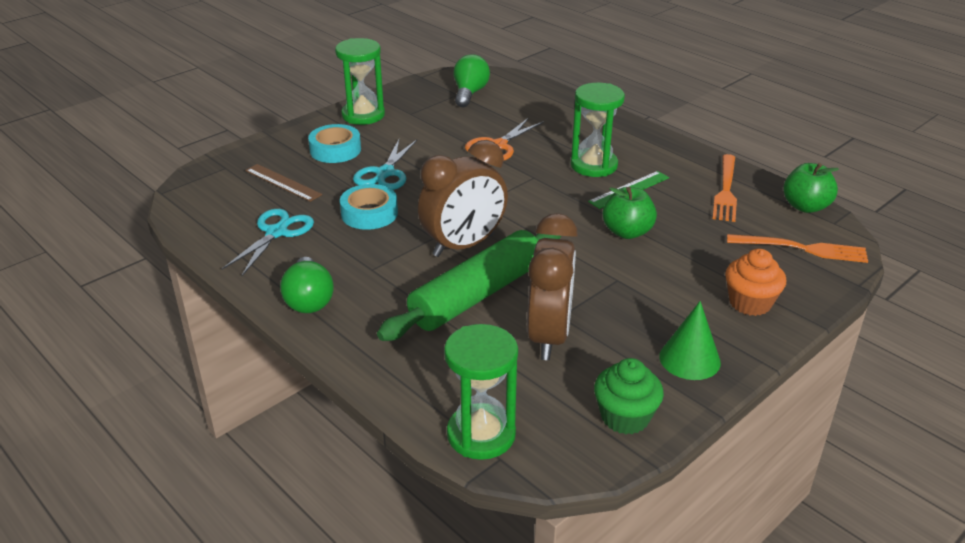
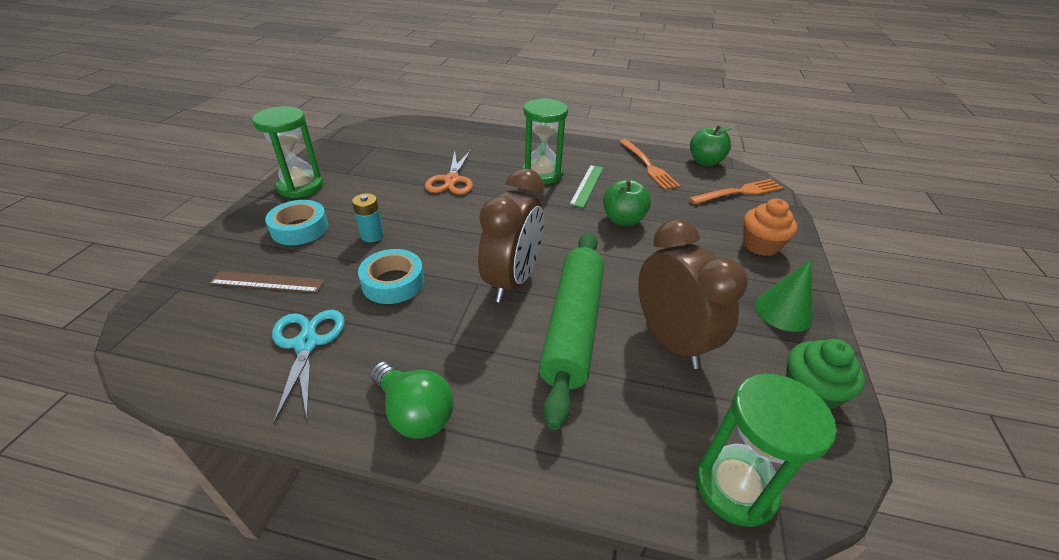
camera: 35 degrees left, 5 degrees up
turquoise scissors [353,139,417,190] -> turquoise battery [352,193,384,242]
green light bulb [454,54,490,107] -> none

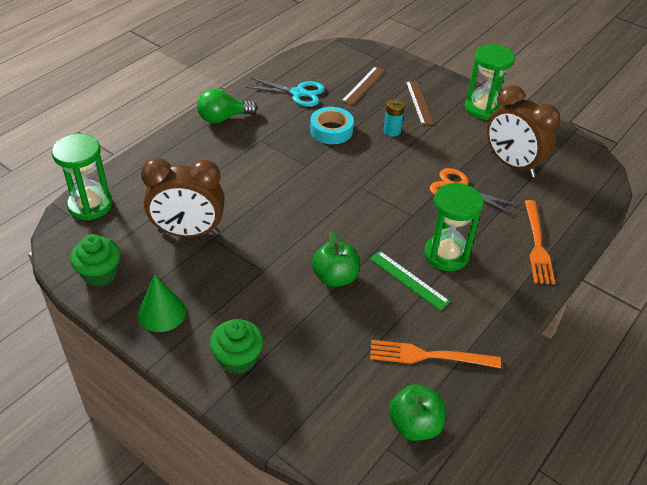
camera: 115 degrees right, 5 degrees up
turquoise tape [265,200,329,245] -> brown ruler [406,81,434,125]
brown clock [478,168,544,303] -> brown clock moved to [487,85,560,177]
green rolling pin [539,232,604,430] -> none
orange fork [689,179,783,204] -> orange fork moved to [525,200,555,284]
orange cupcake [743,199,797,256] -> green cupcake [210,319,263,374]

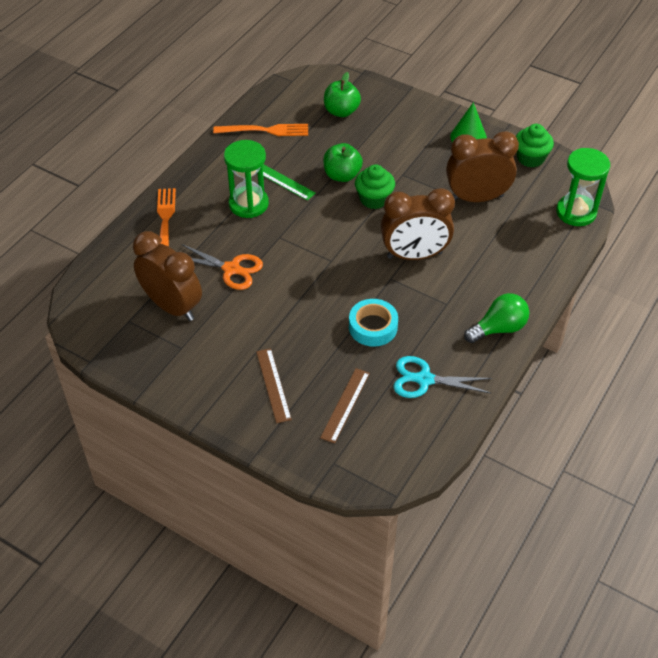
camera: 175 degrees right, 5 degrees up
green cupcake [210,319,263,374] -> green cupcake moved to [355,164,395,209]
turquoise battery [384,99,405,137] -> none
green apple [389,384,445,441] -> green apple moved to [324,72,361,117]
green hourglass [465,44,515,120] -> none
none -> brown clock [381,188,455,260]

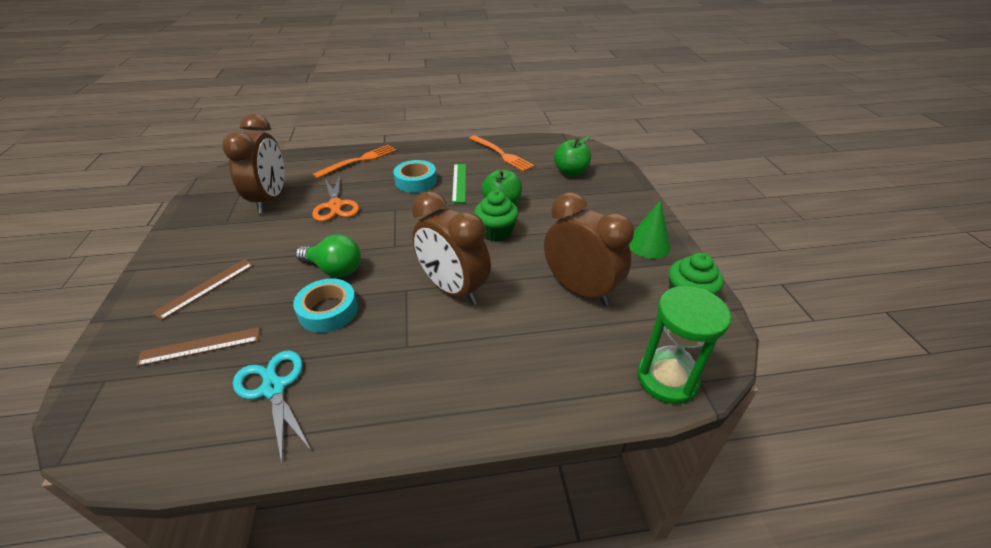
camera: 50 degrees right, 10 degrees down
green hourglass [224,140,269,218] -> turquoise tape [394,160,437,193]
green light bulb [464,293,529,343] -> green light bulb moved to [296,234,361,278]

